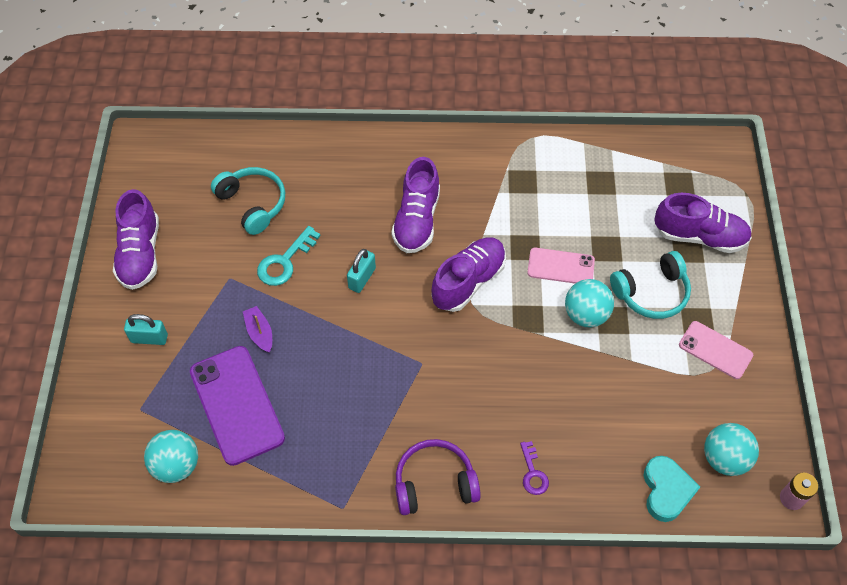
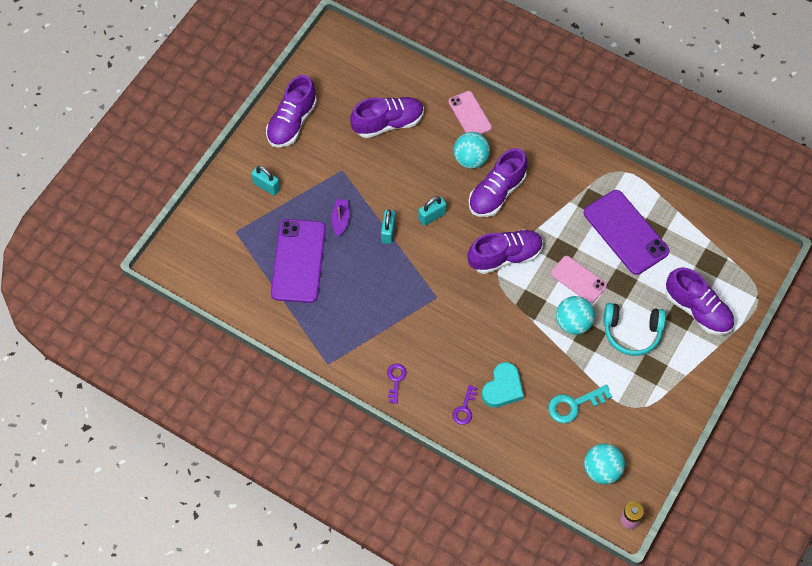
camera: 30 degrees right, 5 degrees up
turquoise ball [144,430,198,483] -> turquoise ball moved to [453,132,490,169]
turquoise headphones [211,167,285,235] -> purple shoe [350,97,424,138]
turquoise key [257,226,321,286] -> turquoise key moved to [548,385,612,423]
purple headphones [395,439,481,515] -> purple key [387,363,407,404]
turquoise heart [644,456,700,522] -> turquoise heart moved to [482,362,524,408]
pink phone [679,321,753,379] -> pink phone moved to [448,91,492,134]
none -> turquoise padlock [381,210,396,244]
none -> purple phone [584,190,670,275]

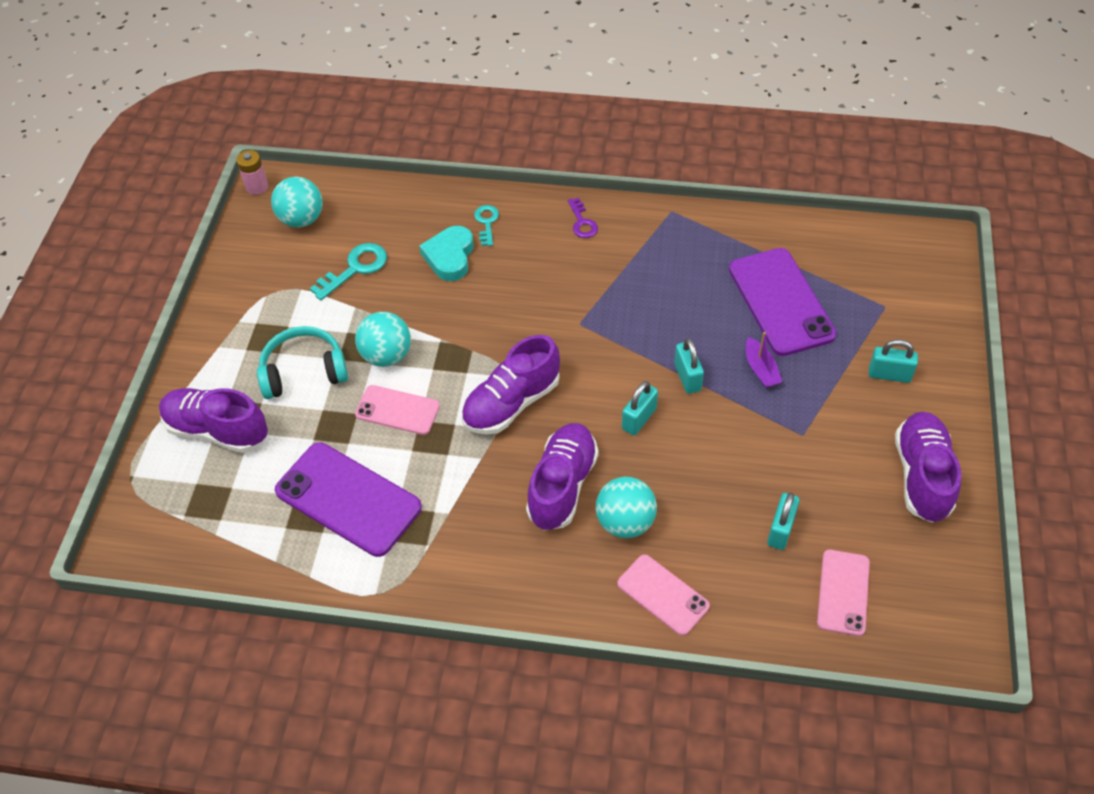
camera: 160 degrees right, 10 degrees down
purple shoe [350,97,424,138] -> turquoise padlock [767,493,800,550]
purple key [452,385,477,425] -> turquoise key [474,205,499,246]
none -> pink phone [817,550,870,636]

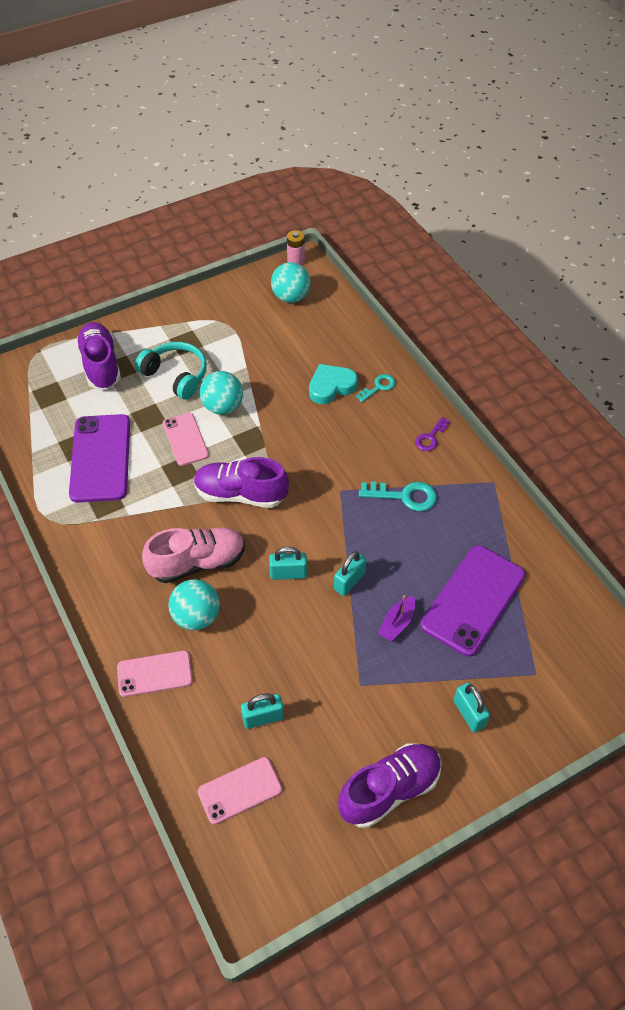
camera: 50 degrees right, 0 degrees up
turquoise key [310,243,387,300] -> turquoise key moved to [359,481,437,511]
purple shoe [526,423,598,531] -> pink shoe [142,528,245,583]
pink phone [617,555,710,636] -> pink phone turned 75 degrees clockwise [117,651,193,697]

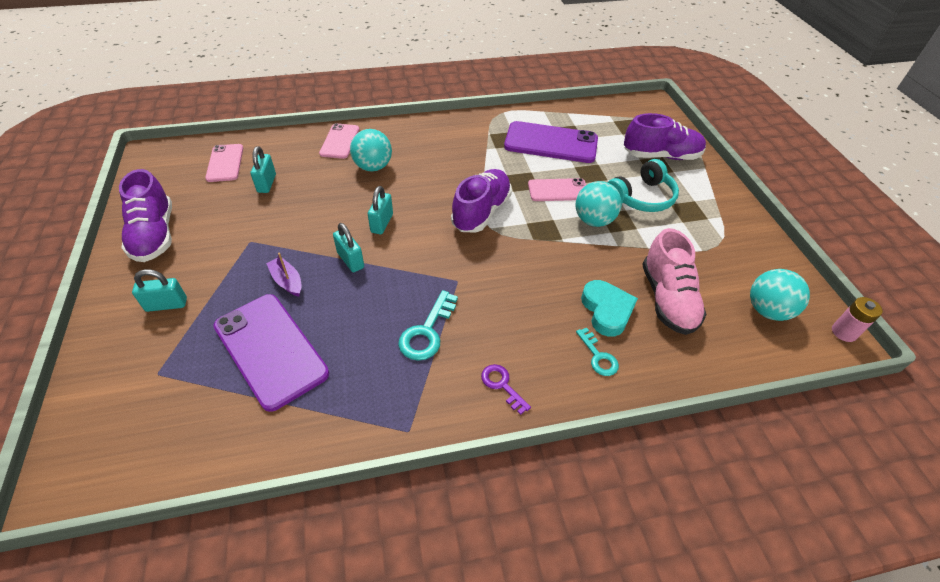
camera: 105 degrees right, 5 degrees down
pink shoe [142,528,245,583] -> pink shoe moved to [642,228,707,335]

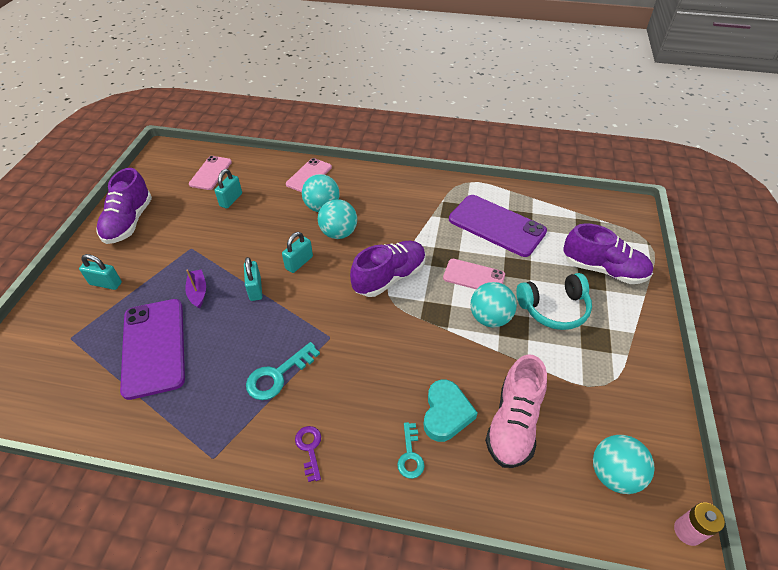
camera: 25 degrees right, 0 degrees up
none -> turquoise ball [318,199,357,239]

